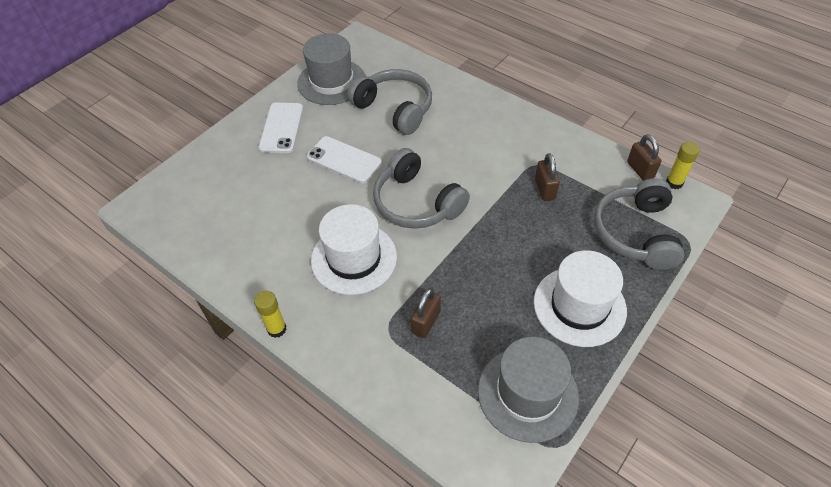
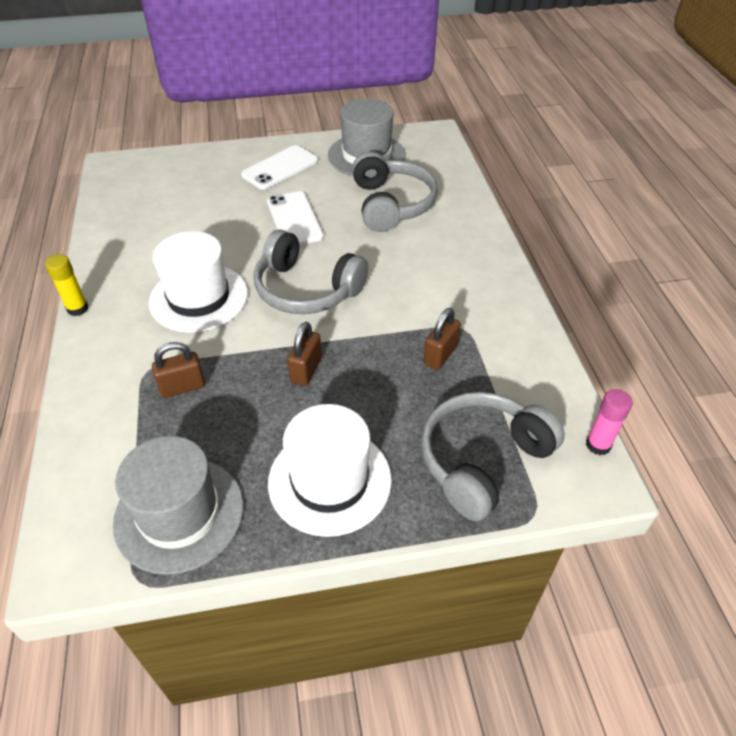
camera: 40 degrees right, 5 degrees down
grey headphones [373,148,470,229] -> grey headphones turned 60 degrees counterclockwise [254,229,368,314]
brown padlock [627,134,662,181] -> brown padlock moved to [287,322,322,386]
yellow glue stick [666,142,700,189] -> pink glue stick [586,389,633,455]

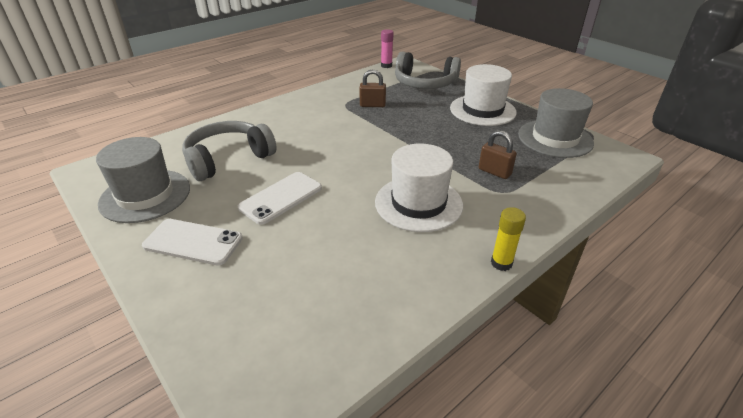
camera: 120 degrees left, 10 degrees down
grey headphones [254,229,368,314] -> none
brown padlock [287,322,322,386] -> none

